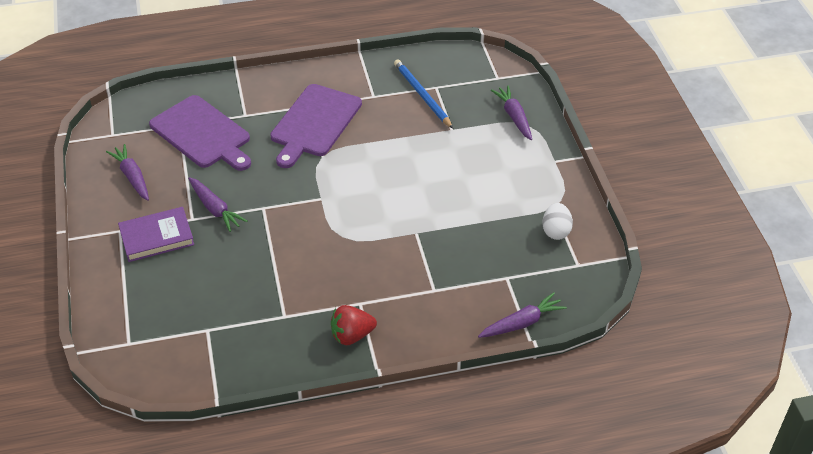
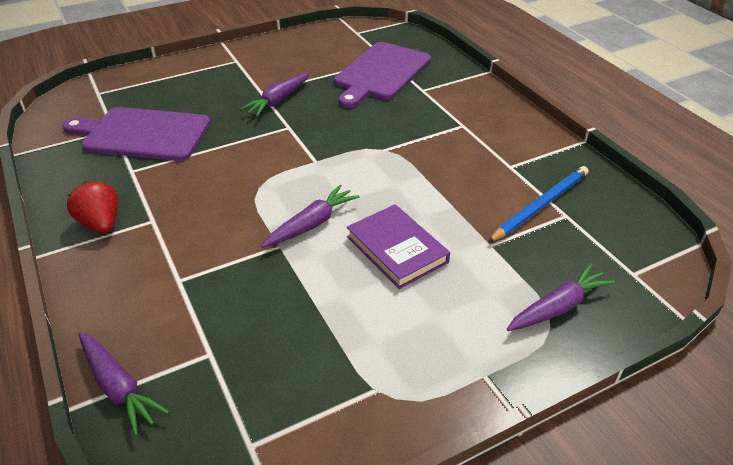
camera: 75 degrees right, 5 degrees down
purple carrot [106,144,149,201] -> purple carrot moved to [262,185,359,248]
purple book [118,207,194,262] -> purple book moved to [346,204,450,289]
purple cutting board [270,84,362,168] -> purple cutting board moved to [62,107,210,161]
white egg [543,203,573,240] -> none

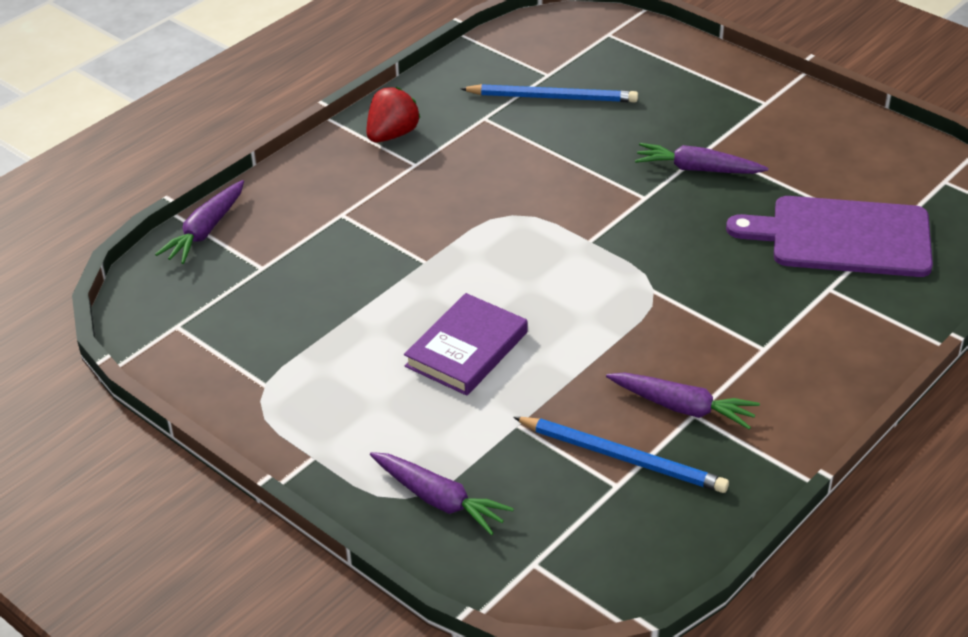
camera: 70 degrees right, 0 degrees up
purple cutting board [62,107,210,161] -> blue pencil [460,84,638,102]
purple carrot [262,185,359,248] -> purple carrot moved to [606,372,760,430]

